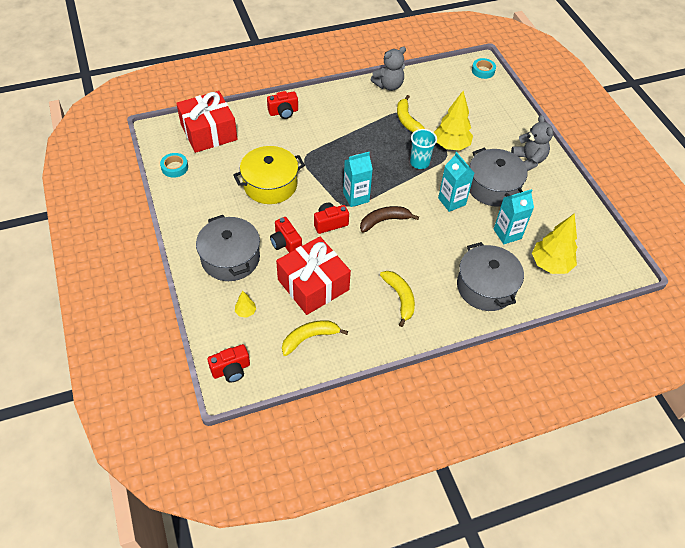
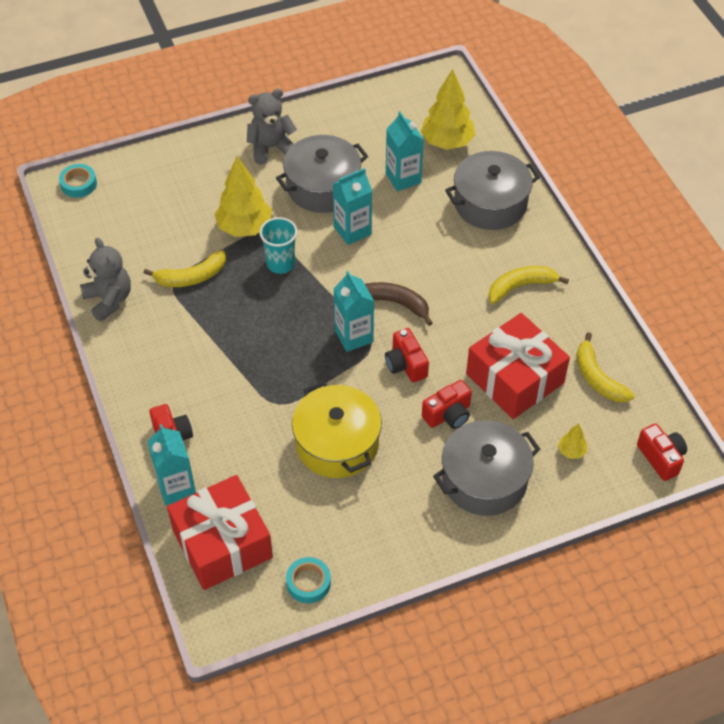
camera: 90 degrees left, 0 degrees up
brown banana [360,206,419,233] -> brown banana turned 135 degrees clockwise [365,282,433,326]
none -> turquoise carton [147,424,196,505]

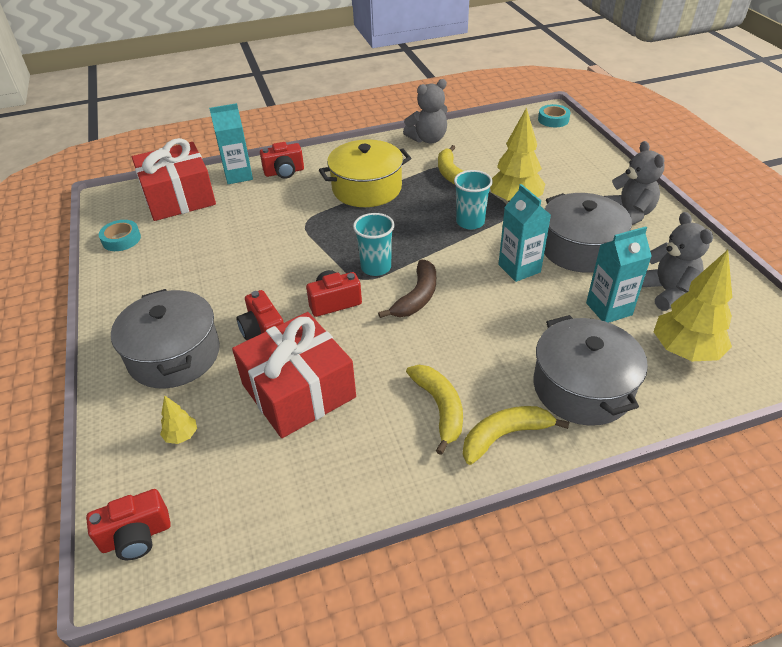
camera: 95 degrees right, 10 degrees down
yellow pot [292,381,382,478] -> yellow pot moved to [319,140,411,207]
turquoise carton [334,271,374,352] -> turquoise cup [353,213,394,276]
yellow banana [577,332,635,403] -> yellow banana moved to [463,406,569,465]
none -> grey teddy bear [642,212,713,311]

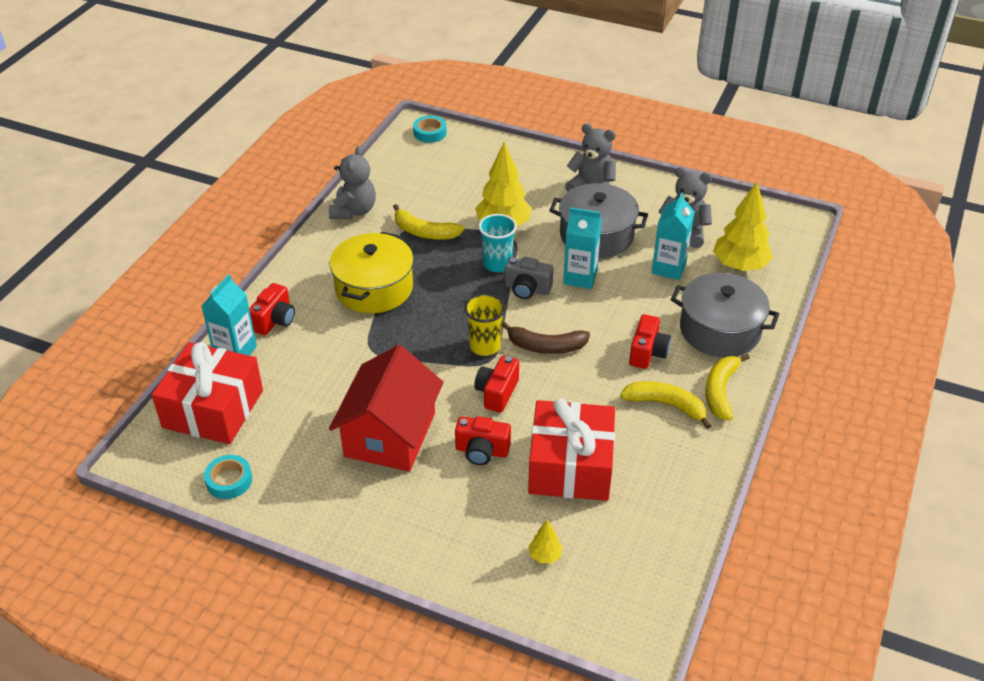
camera: 50 degrees left, 0 degrees up
red camera [86,489,171,560] -> red camera moved to [629,314,671,369]
grey pot [111,289,220,389] -> none
turquoise cup [353,213,394,276] -> yellow cup [464,293,506,356]
brown banana [378,260,436,318] -> brown banana turned 120 degrees clockwise [502,321,590,354]
none -> red house [329,345,444,472]
none -> grey camera [505,257,553,299]

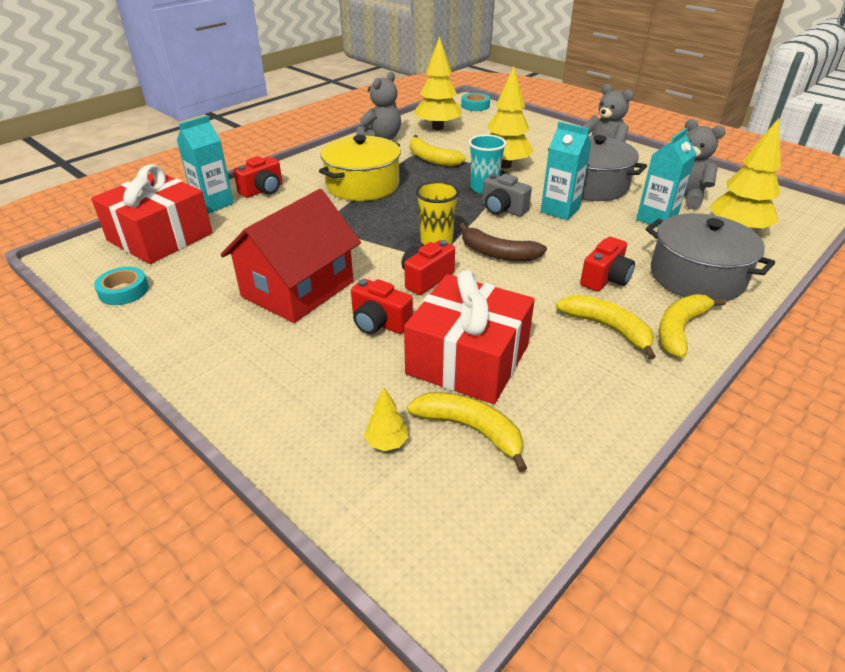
camera: 20 degrees right, 5 degrees down
none -> yellow banana [407,392,527,472]
none -> yellow tree [414,36,462,130]

